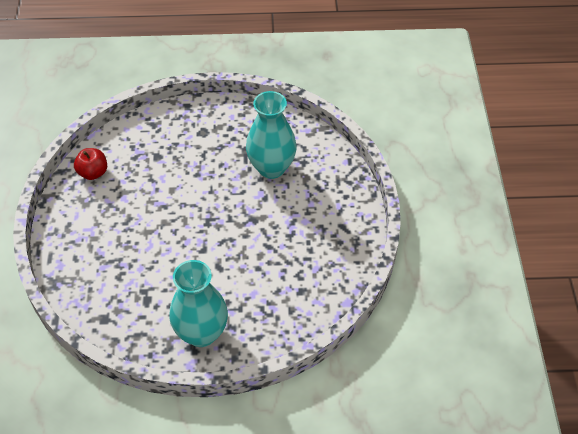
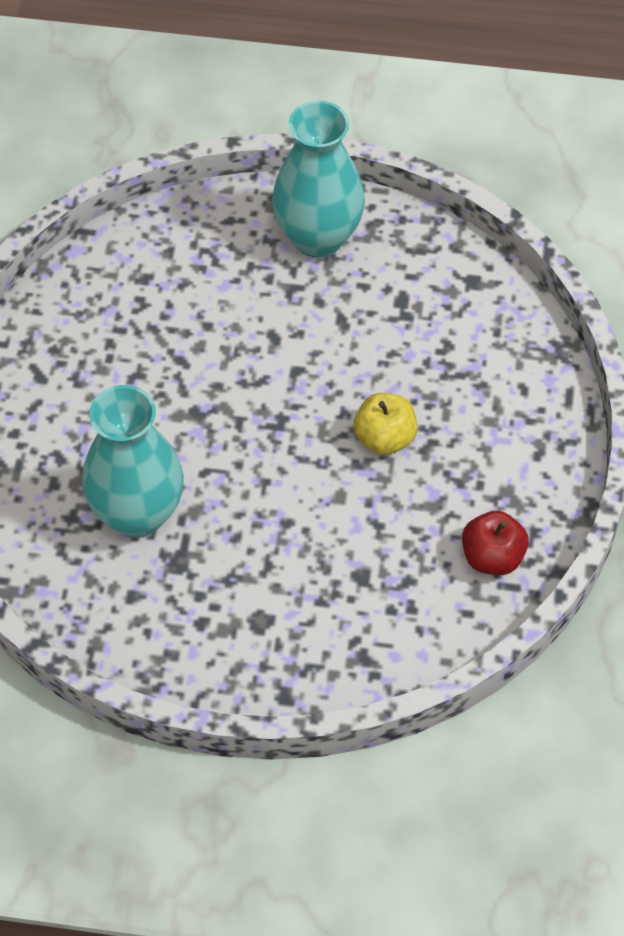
camera: 170 degrees left, 5 degrees up
none -> yellow apple [353,393,417,455]

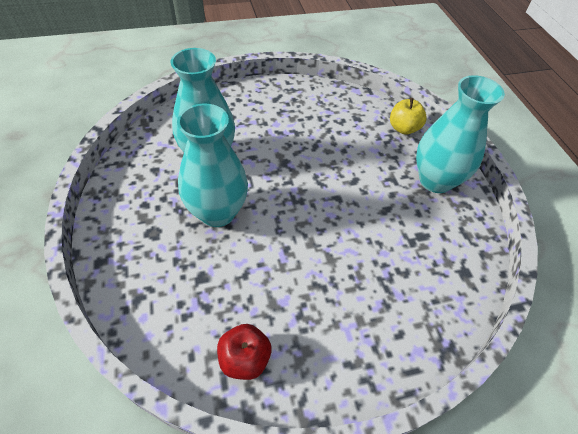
camera: 65 degrees right, 5 degrees down
yellow apple [353,393,417,455] -> yellow apple moved to [390,98,427,135]
none -> turquoise vase [177,104,248,227]

